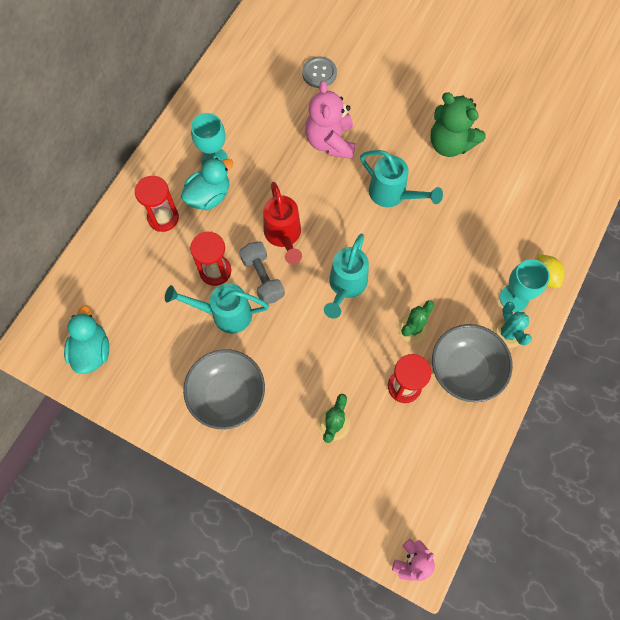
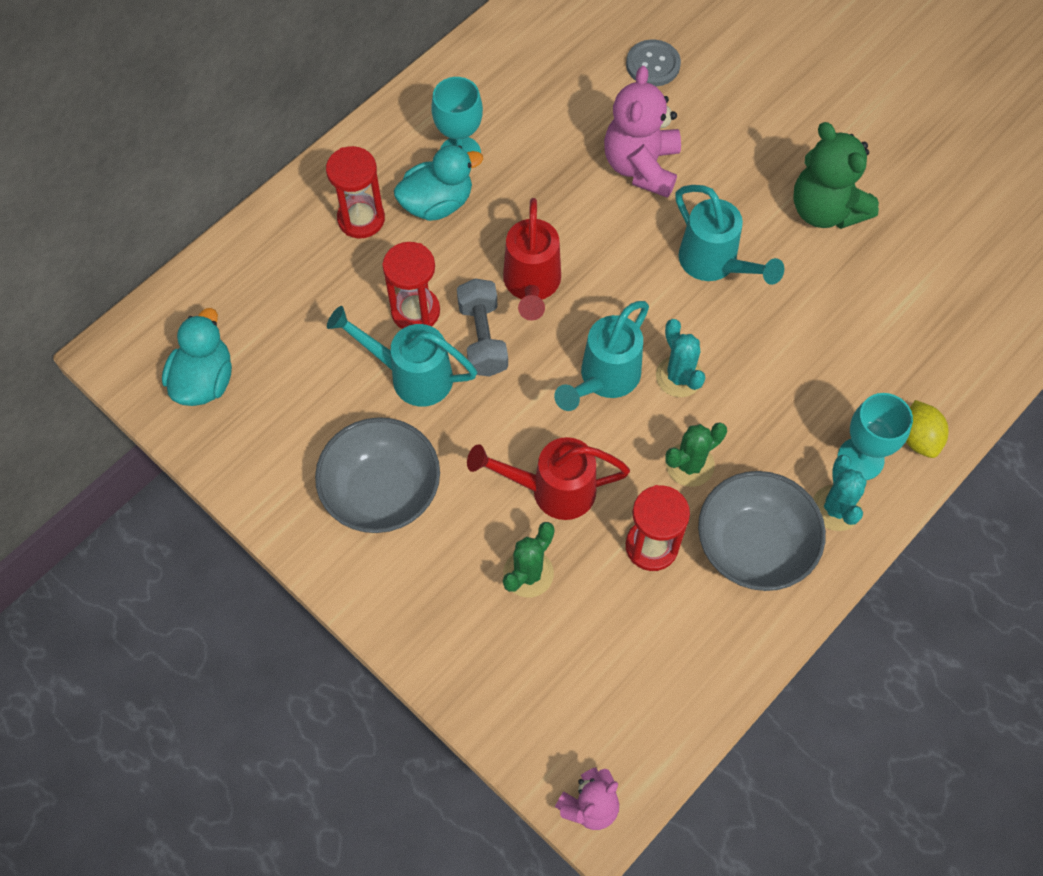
camera: 15 degrees right, 5 degrees down
none -> red watering can [467,437,630,520]
none -> turquoise cactus [656,319,705,397]

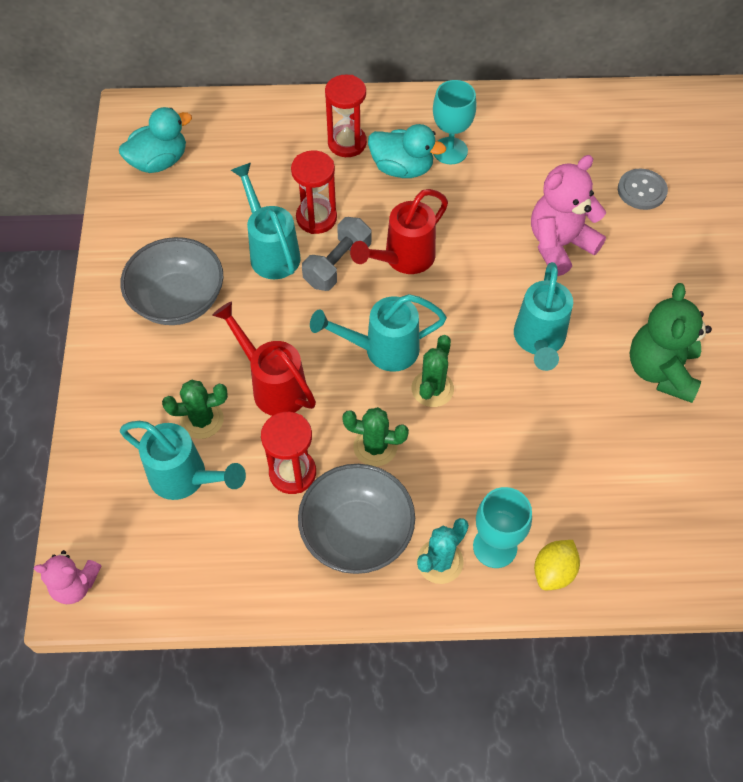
camera: 45 degrees right, 5 degrees down
turquoise cactus [656,319,705,397] -> green cactus [411,335,454,407]
none -> turquoise watering can [120,421,246,500]

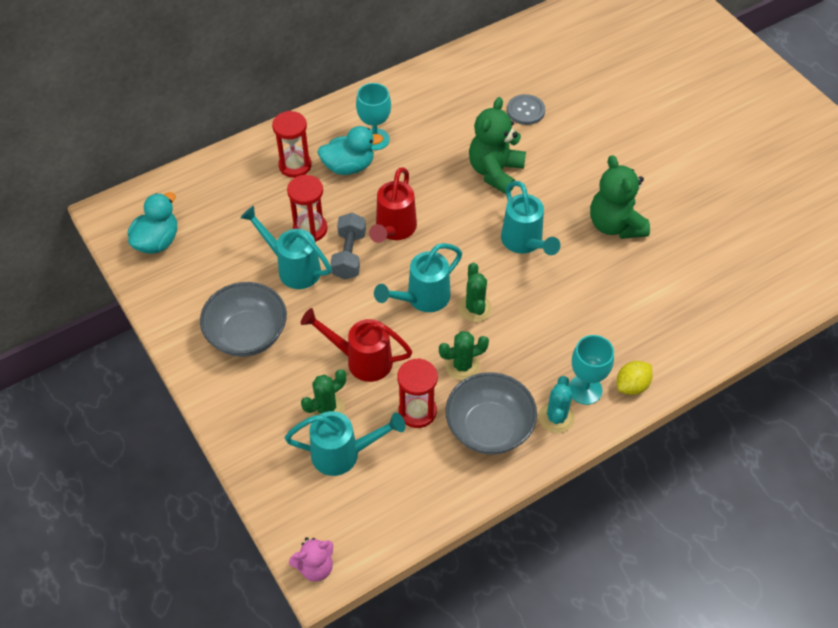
camera: 30 degrees left, 5 degrees down
pink teddy bear [531,155,606,276] -> green teddy bear [469,97,526,194]
yellow lemon [534,540,580,590] -> yellow lemon turned 45 degrees clockwise [617,361,653,395]

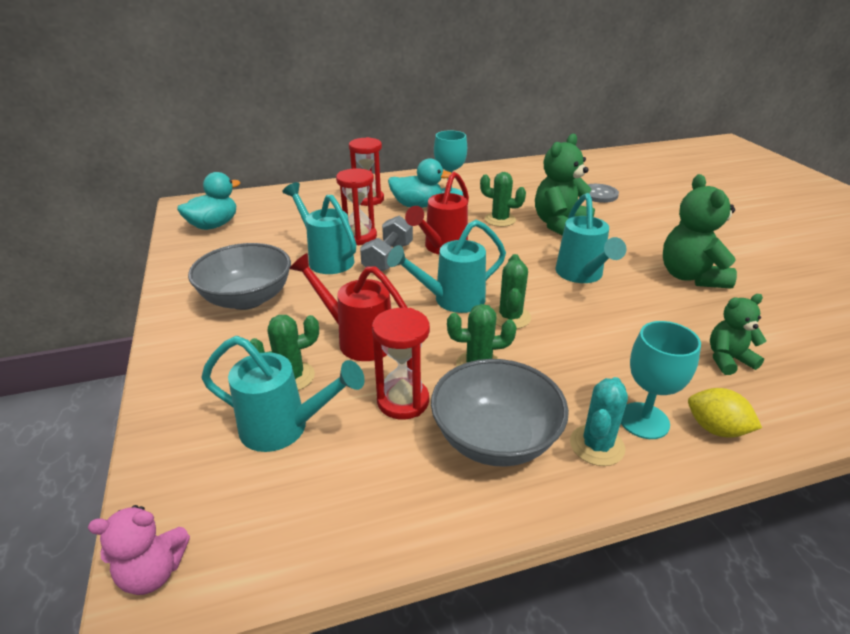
camera: 15 degrees right, 20 degrees down
yellow lemon [617,361,653,395] -> yellow lemon turned 60 degrees clockwise [688,388,762,438]
none -> green cactus [480,172,526,227]
none -> green teddy bear [710,294,766,375]

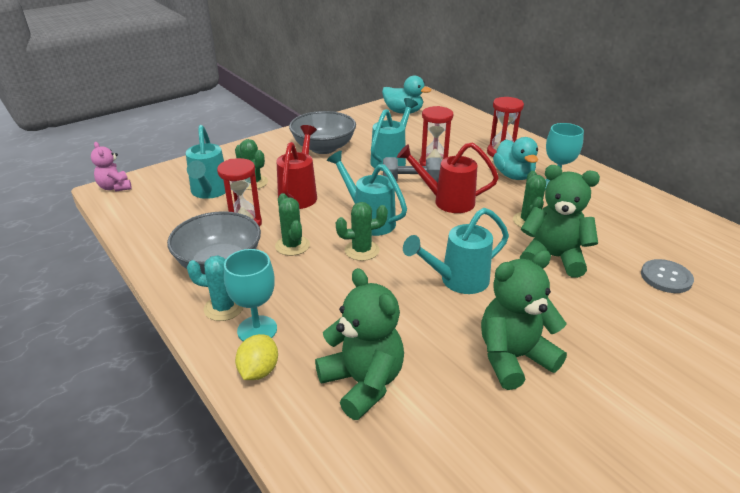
camera: 70 degrees right, 0 degrees up
green teddy bear [710,294,766,375] -> green teddy bear [315,268,404,420], size x1.69

